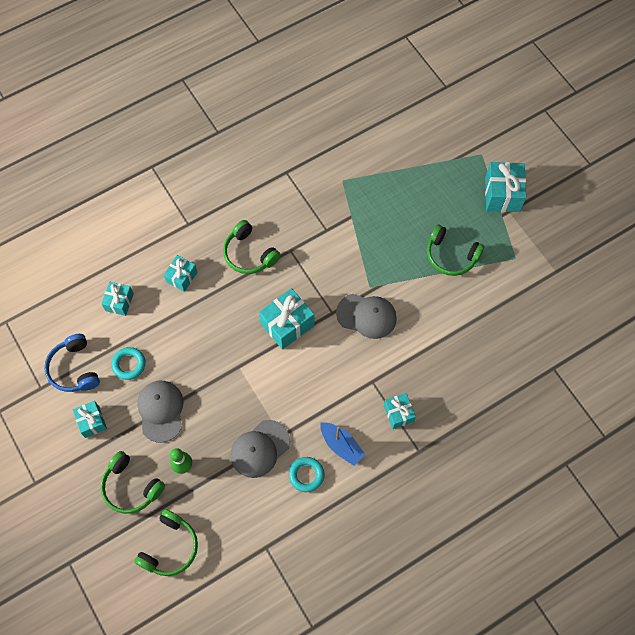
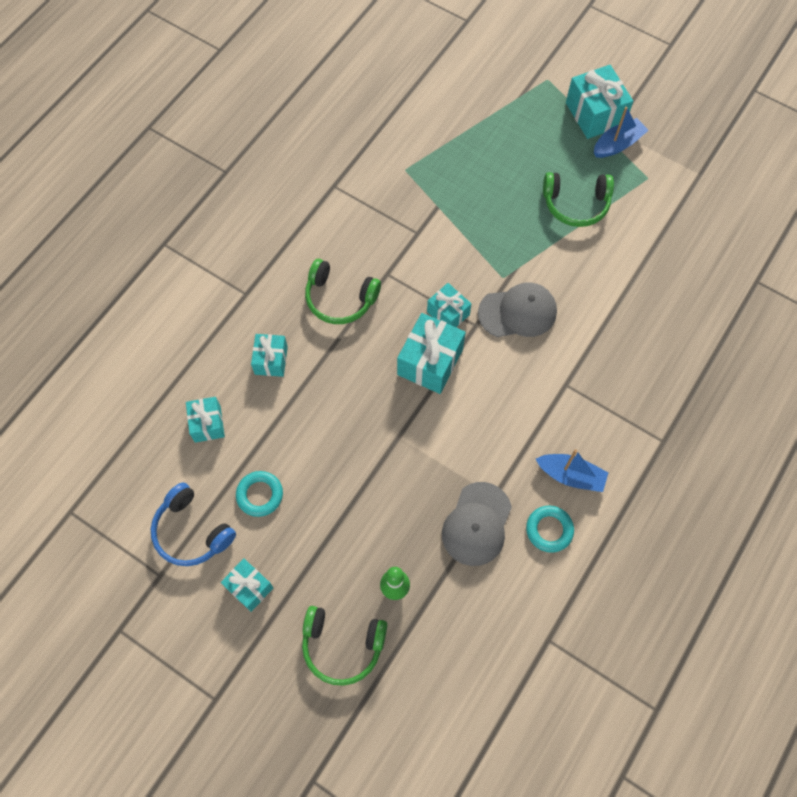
camera: 25 degrees left, 0 degrees up
green headphones [134,509,198,576] -> none
grey cap [137,381,184,442] -> none
turquoise gift [384,393,416,429] -> turquoise gift moved to [427,283,471,327]
none -> blue boat [594,107,649,158]

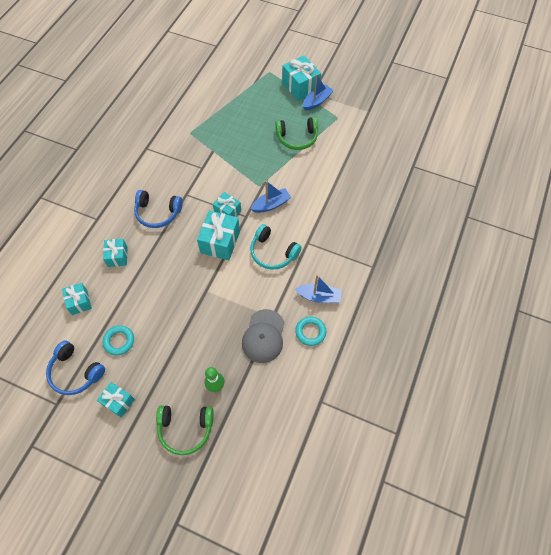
camera: 10 degrees left, 5 degrees down
green headphones [305,259,381,324] -> blue headphones [134,190,183,228]
grey cap [478,282,557,337] -> blue boat [250,181,291,213]
none -> turquoise headphones [250,224,302,270]

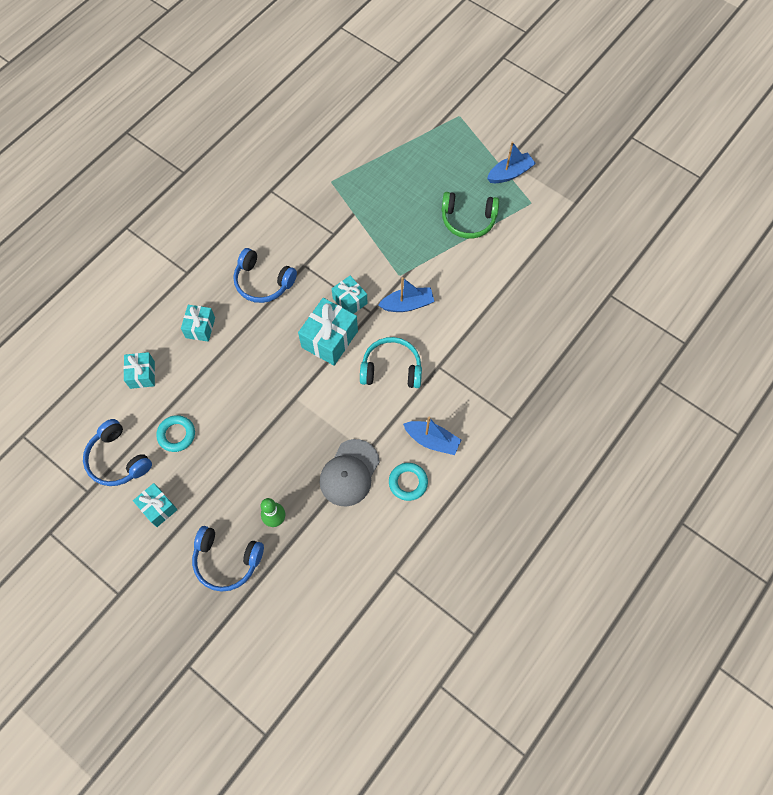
camera: 15 degrees right, 5 degrees up
green headphones [156,405,214,455] -> blue headphones [192,526,264,592]
turquoise headphones [250,224,302,270] -> turquoise headphones turned 135 degrees clockwise [360,337,422,388]
turquoise gift [282,55,321,101] -> none

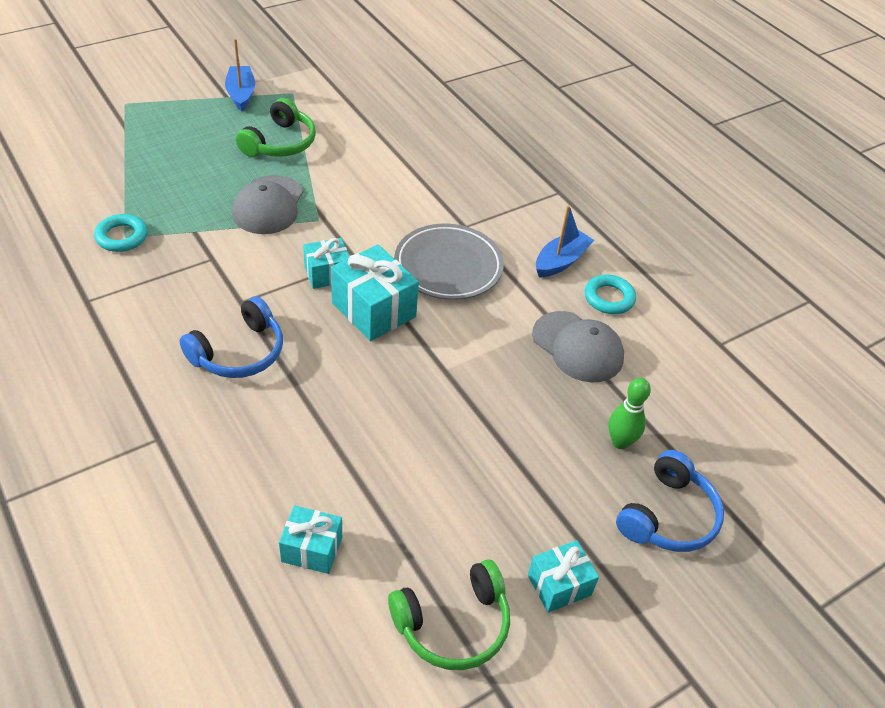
camera: 75 degrees left, 20 degrees down
blue headphones [83,419,152,486] -> green headphones [388,559,510,670]
turquoise ring [156,415,195,452] -> turquoise ring moved to [94,214,148,252]
turquoise gift [181,305,215,342] -> none
turquoise headphones [360,337,422,388] -> grey plate [394,224,504,300]
blue boat [378,277,435,312] -> none
none -> grey cap [232,175,303,234]

